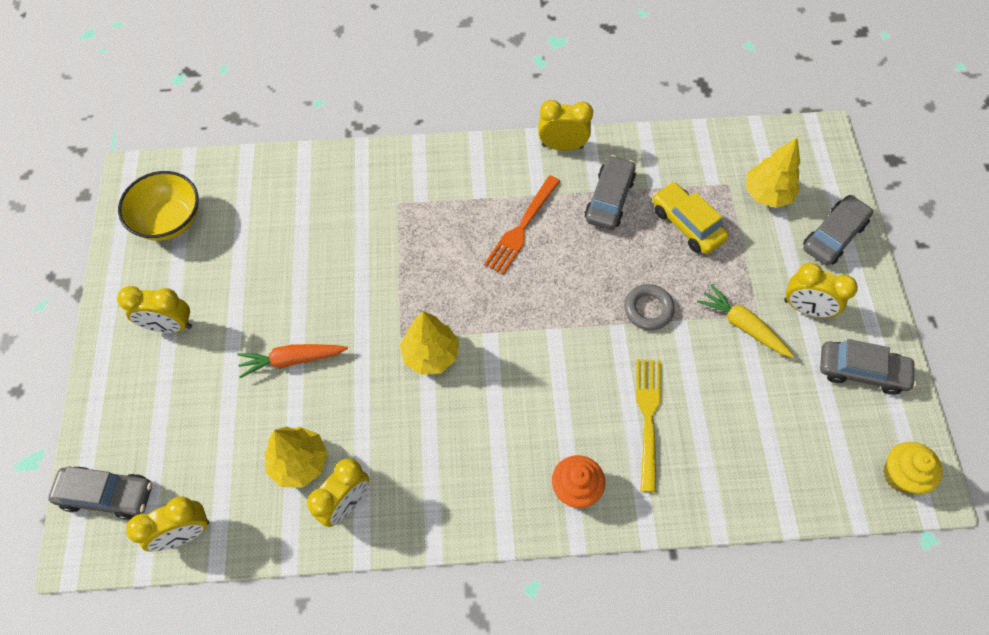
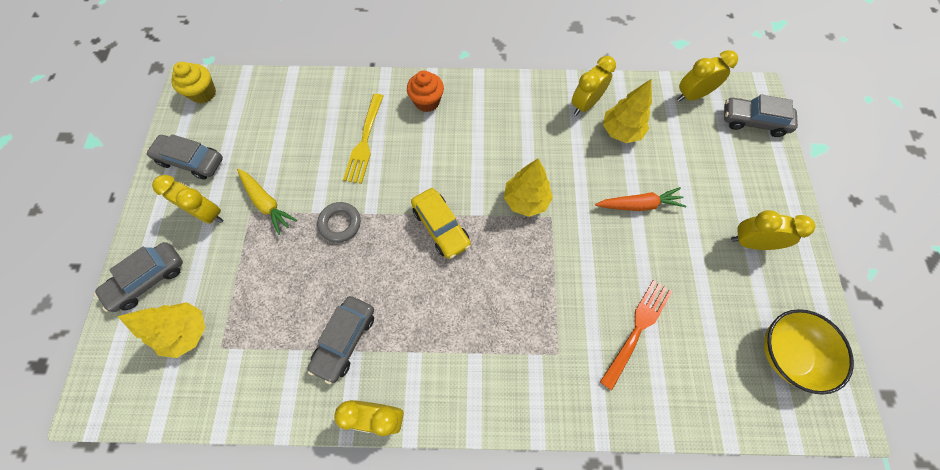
camera: 175 degrees left, 5 degrees up
orange fork [484,175,560,275] -> orange fork moved to [600,280,672,390]
yellow car [653,182,729,254] -> yellow car moved to [411,188,471,259]

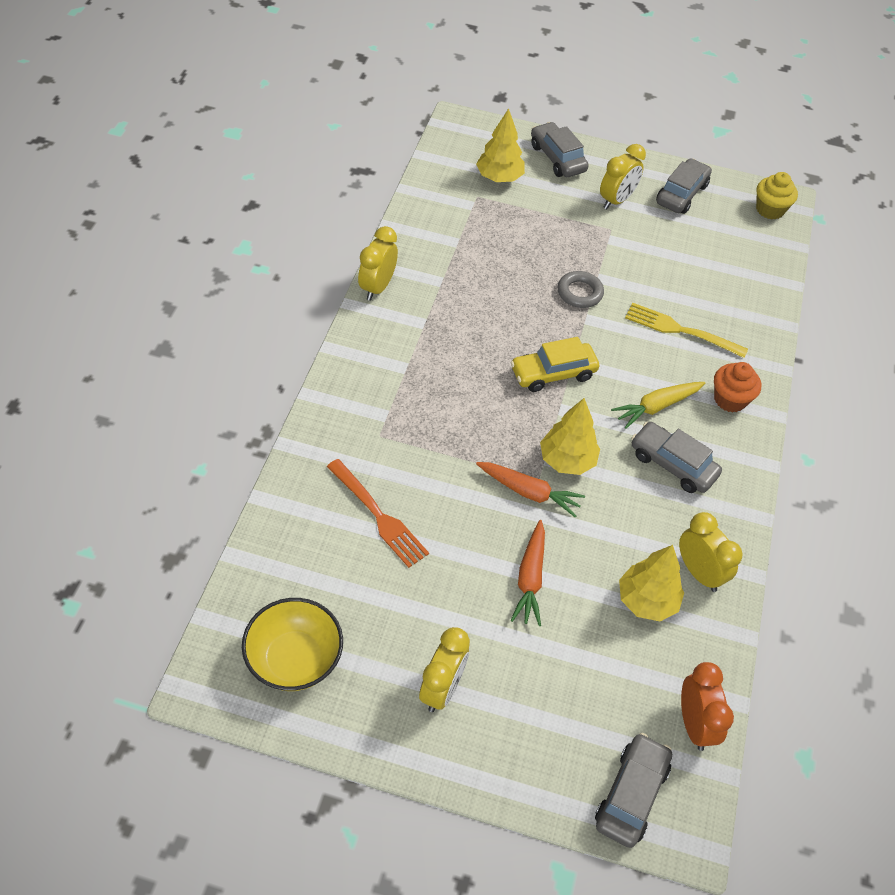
camera: 100 degrees right, 15 degrees down
yellow carrot [237,169,297,235] -> yellow carrot moved to [611,382,705,429]
grey car [308,296,374,384] -> grey car moved to [631,422,722,493]
yellow clock [677,50,738,102] -> orange clock [681,662,734,751]
none -> orange carrot [476,462,585,517]

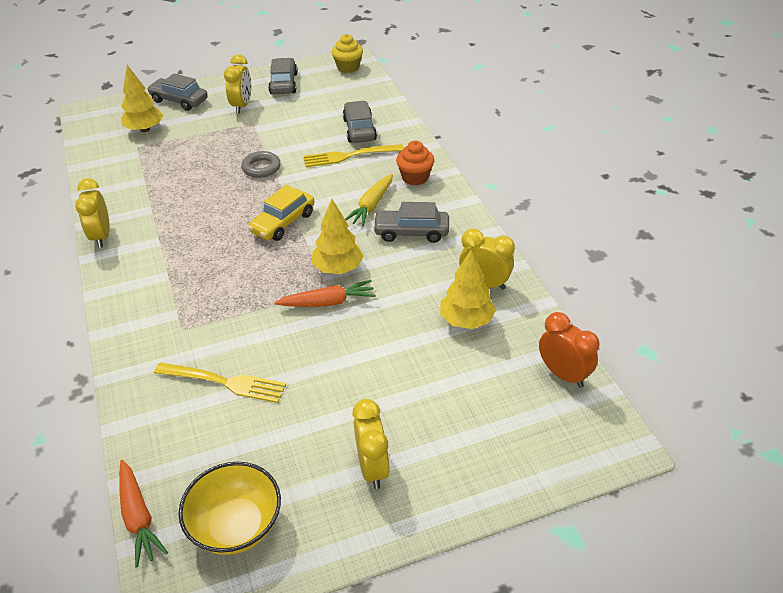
camera: 30 degrees left, 10 degrees down
orange fork [327,459,429,568] -> yellow fork [154,362,286,403]
orange carrot [511,520,545,626] -> orange carrot moved to [119,459,168,568]
grey car [595,733,672,848] -> grey car moved to [343,101,377,143]

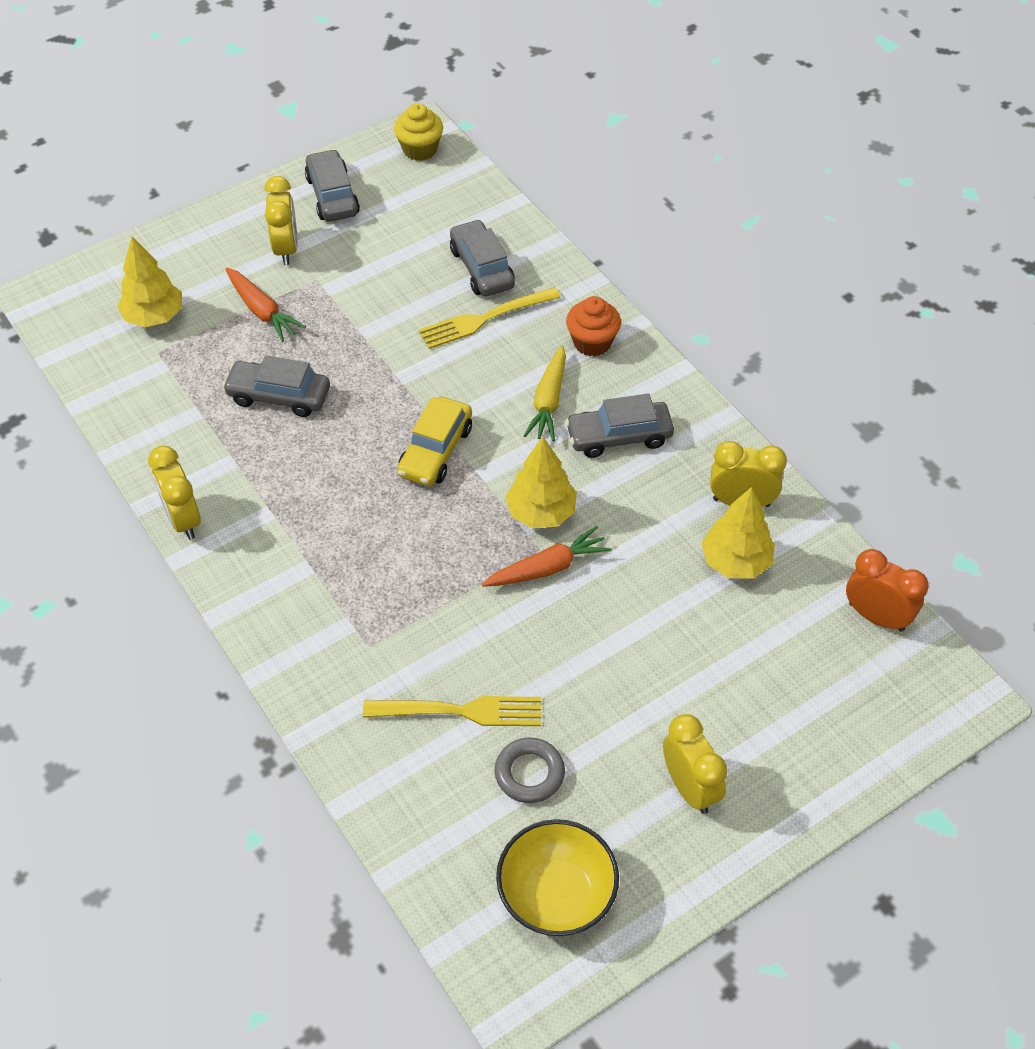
camera: 15 degrees left, 10 degrees up
orange carrot [119,459,168,568] -> orange carrot moved to [226,268,306,342]
grey car [147,73,208,111] -> grey car moved to [222,355,330,417]
grey ring [241,151,281,178] -> grey ring moved to [495,737,565,803]

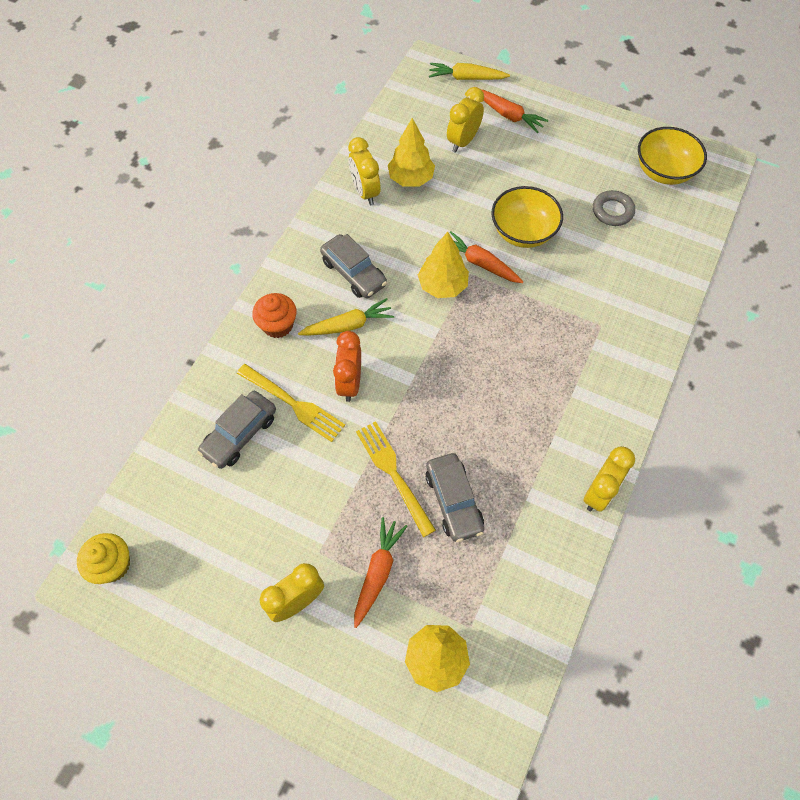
camera: 120 degrees left, 10 degrees up
grey car [305,149,360,222] -> none
yellow fork [363,696,541,726] -> yellow fork moved to [356,421,436,537]
yellow car [397,397,472,486] -> none
yellow clock [663,714,727,814] -> yellow clock moved to [447,87,484,153]
orange clock [846,549,929,632] -> orange clock moved to [333,331,361,402]
none -> yellow carrot [429,63,510,80]
none -> orange carrot [482,90,549,133]
none -> yellow bowl [491,186,563,248]

